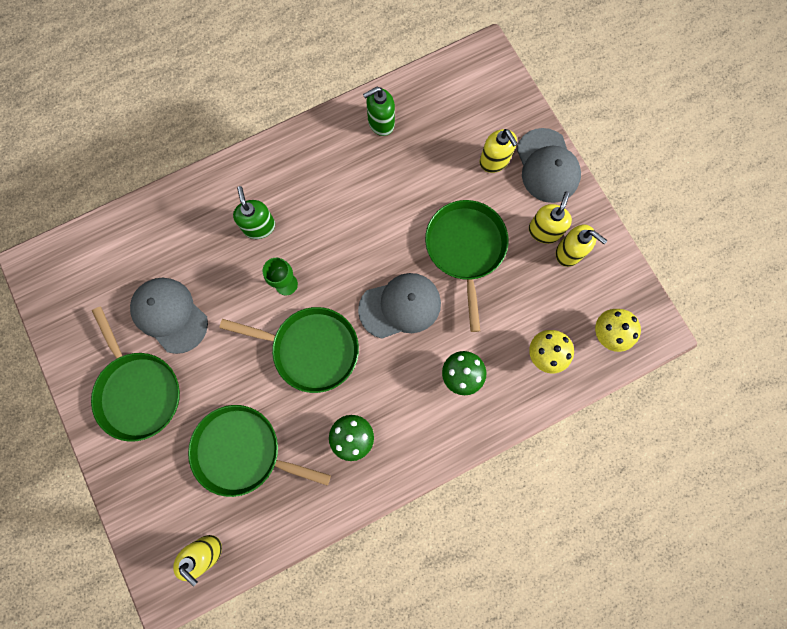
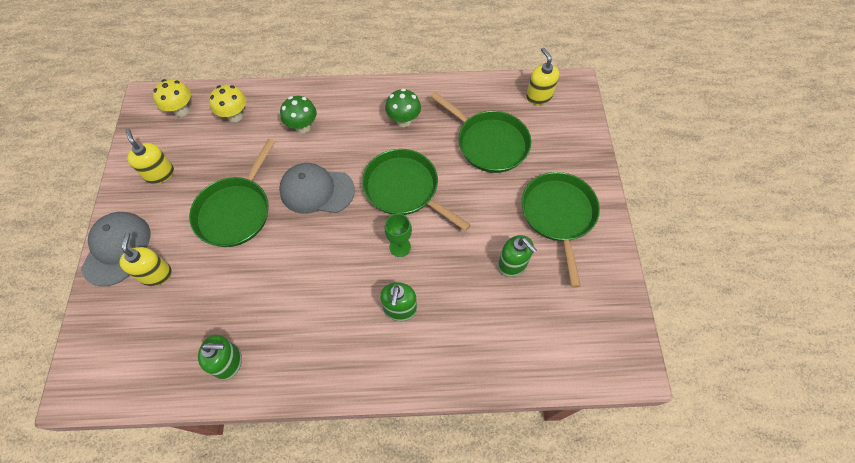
camera: 155 degrees left, 15 degrees down
grey cap [130,278,208,354] -> green soap dispenser [498,235,537,277]
yellow soap dispenser [529,191,572,244] -> none

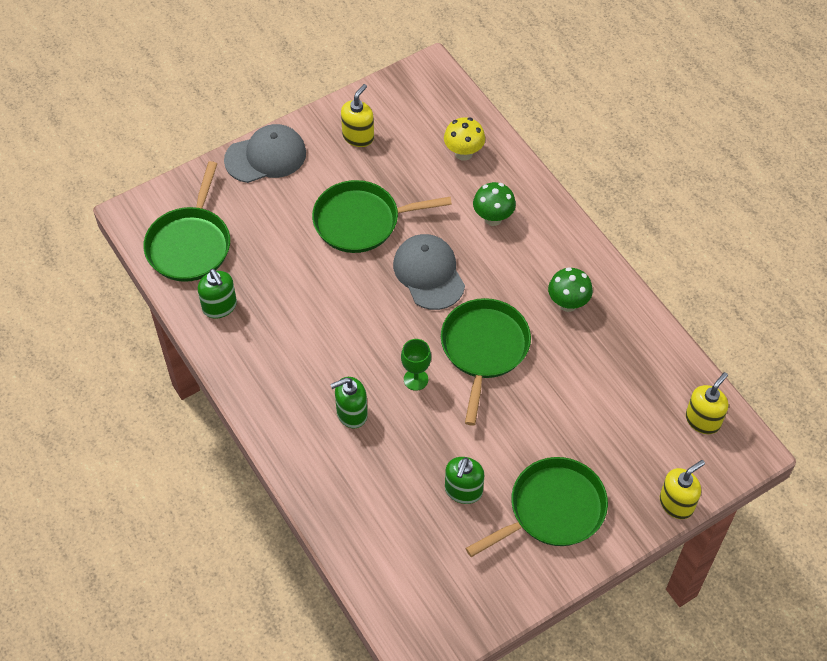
camera: 60 degrees right, 5 degrees down
yellow soap dispenser [120,232,172,286] -> yellow soap dispenser moved to [660,460,705,519]
yellow mushroom [153,79,191,117] -> none
green pan [430,92,531,173] -> green pan moved to [143,161,230,282]

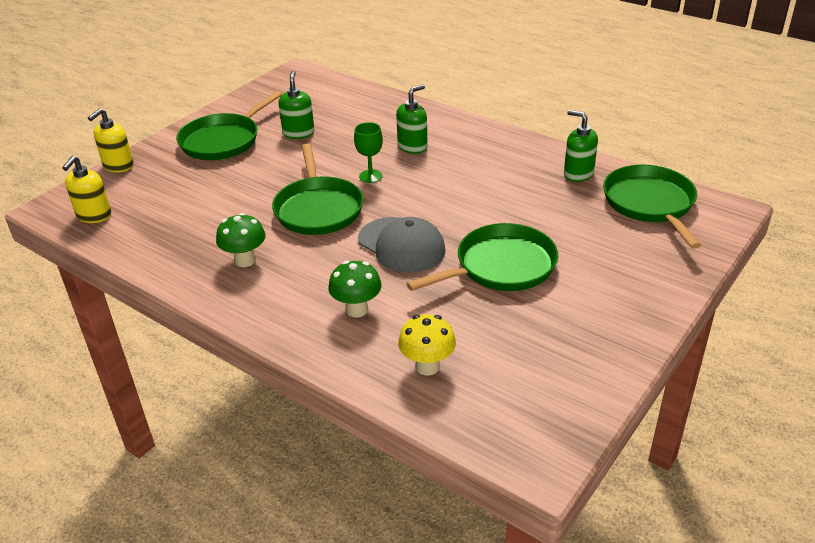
camera: 160 degrees right, 20 degrees down
grey cap [224,124,306,183] -> none
yellow soap dispenser [341,84,374,147] -> none

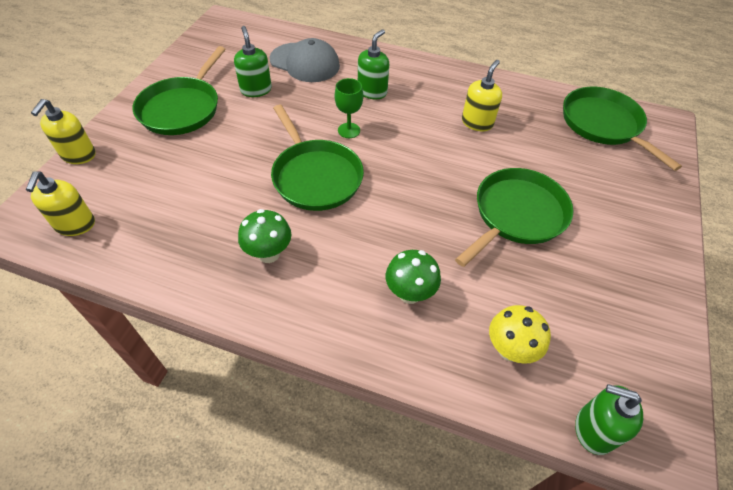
camera: 20 degrees left, 15 degrees up
grey cap [358,217,446,273] -> grey cap moved to [270,38,340,82]
green soap dispenser [564,110,598,182] -> green soap dispenser moved to [575,384,643,455]
none -> yellow soap dispenser [462,60,502,131]

